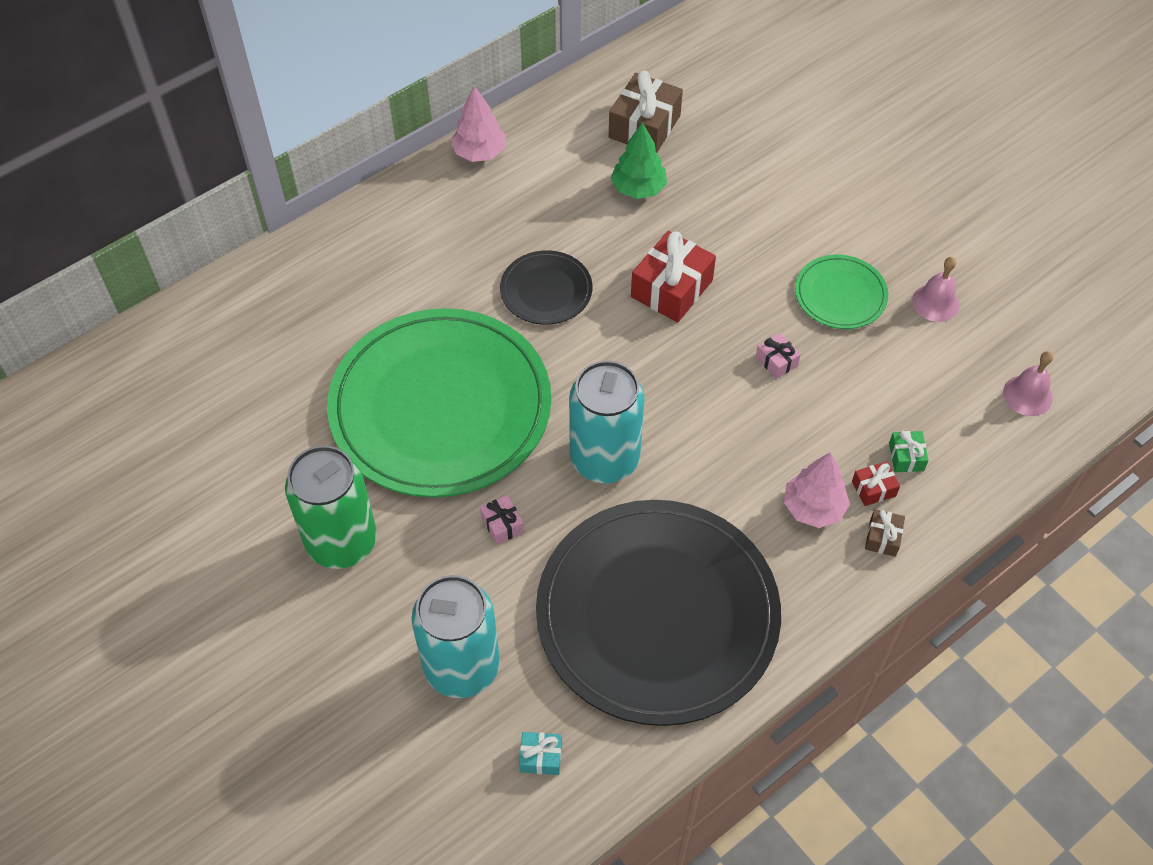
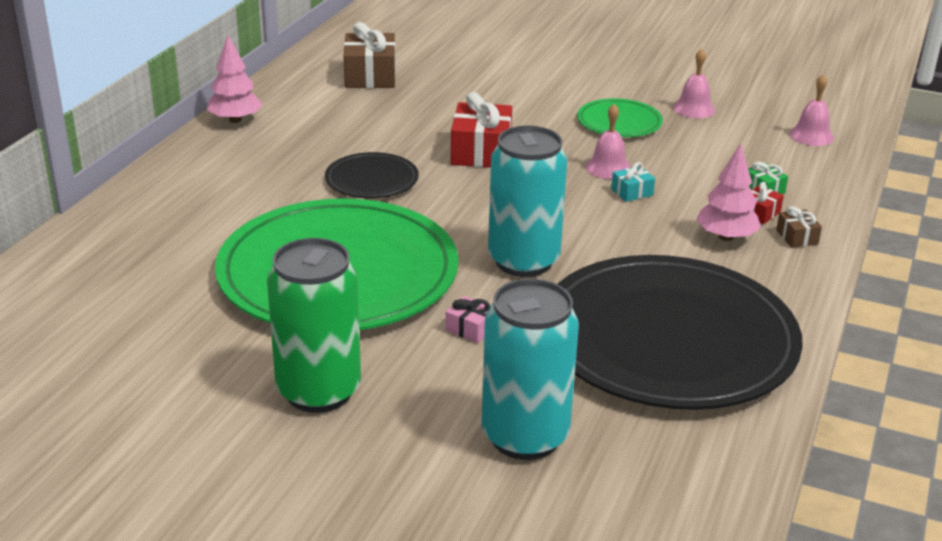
camera: 30 degrees left, 25 degrees down
turquoise gift [519,732,562,775] -> turquoise gift moved to [611,162,655,202]
green tree [611,122,667,199] -> none
pink gift [756,332,801,379] -> pink bell [585,104,631,179]

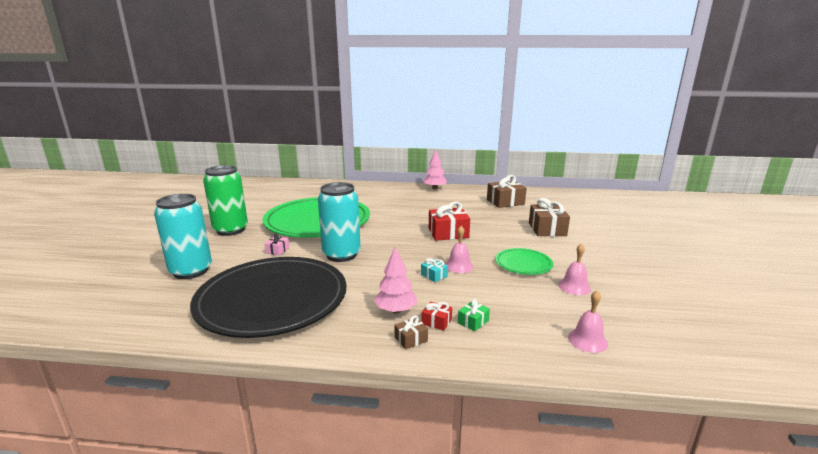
camera: 75 degrees right, 10 degrees down
black plate [325,152,419,198] -> none
none -> brown gift [529,198,570,236]

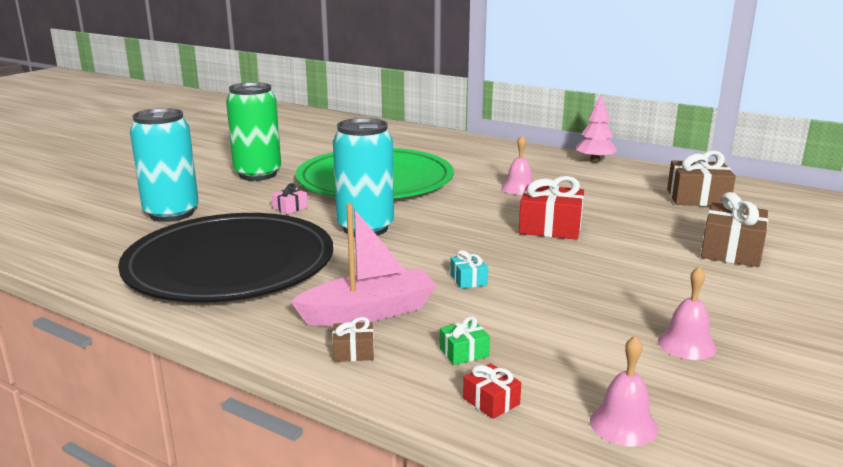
camera: 25 degrees right, 0 degrees up
pink tree [374,247,417,314] -> pink boat [290,203,437,326]
red gift [422,302,452,331] -> red gift moved to [463,363,521,419]
pink bell [446,226,474,273] -> pink bell moved to [501,135,533,195]
green plate [495,248,553,275] -> none

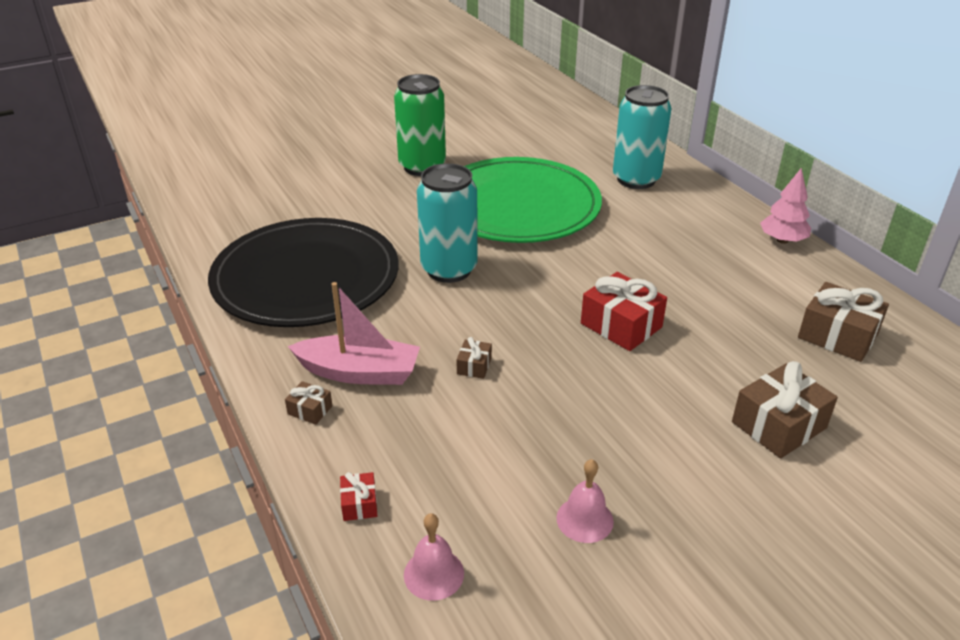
camera: 30 degrees right, 15 degrees up
turquoise can [130,108,199,222] -> turquoise can moved to [613,85,671,189]
pink gift [272,183,308,214] -> none
green gift [440,316,490,365] -> none
turquoise gift [450,250,488,289] -> brown gift [456,337,492,379]
pink bell [501,135,533,195] -> none

